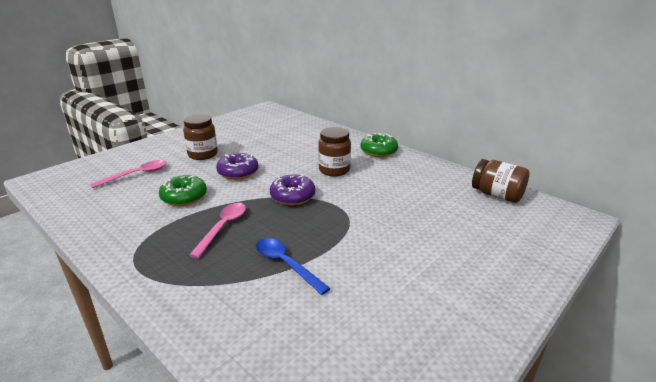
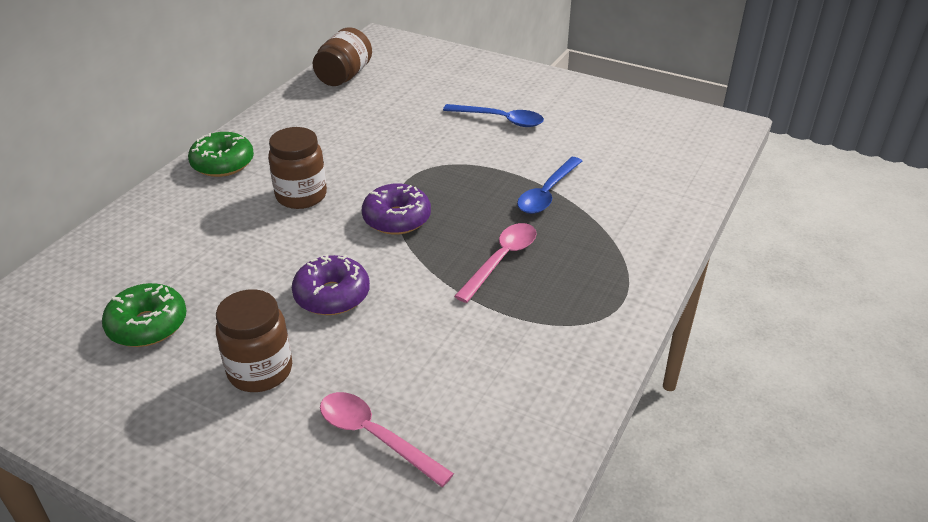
camera: 105 degrees left, 10 degrees up
green donut [159,175,207,206] -> green donut moved to [102,283,187,347]
pink spoon [189,203,246,258] -> pink spoon turned 120 degrees clockwise [454,223,536,303]
none -> blue spoon [443,104,544,127]

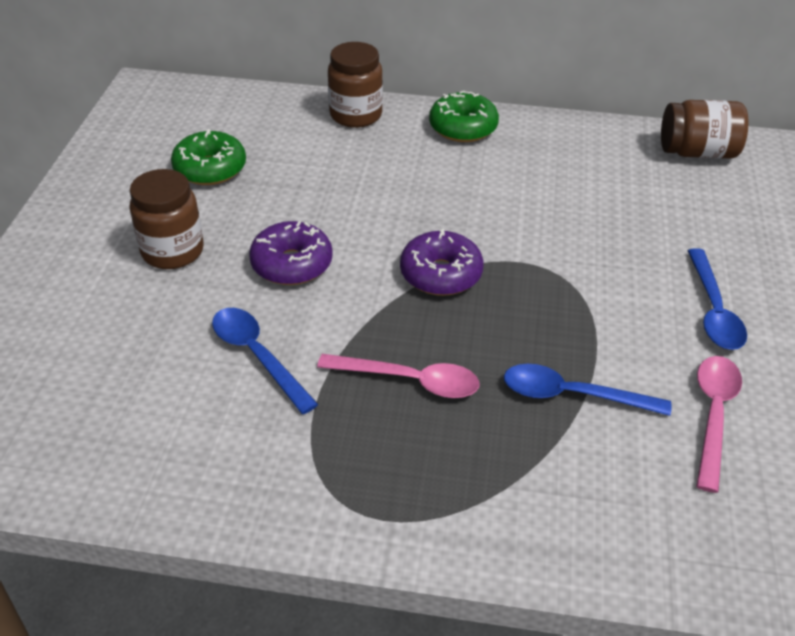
camera: 70 degrees right, 5 degrees up
brown jar [268,127,327,209] -> brown jar moved to [328,42,383,128]
pink spoon [320,392,454,487] -> pink spoon moved to [696,356,742,493]
none -> blue spoon [212,308,319,414]

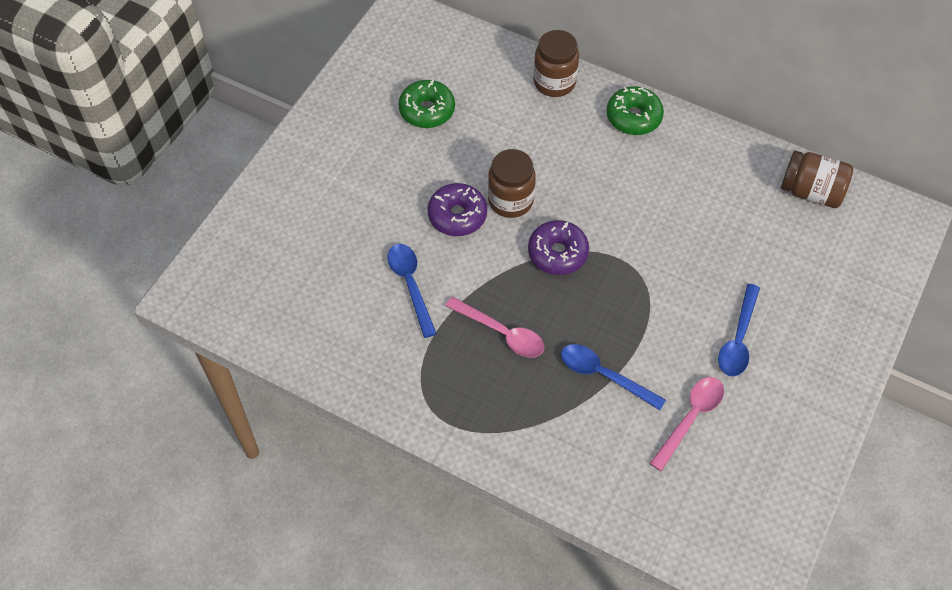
camera: 20 degrees right, 15 degrees up
brown jar [129,169,204,269] -> brown jar moved to [488,149,536,218]

